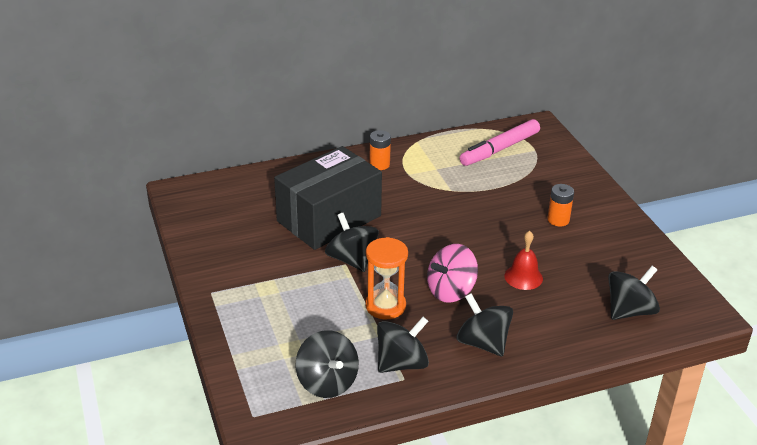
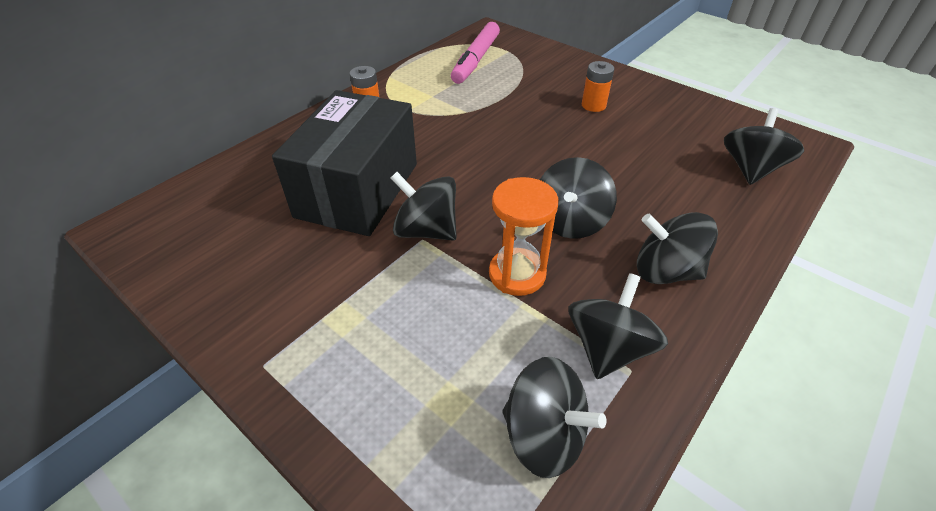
camera: 30 degrees left, 10 degrees up
pink spinning top [427,244,478,303] -> black spinning top [540,157,617,239]
red bell [504,231,543,290] -> none

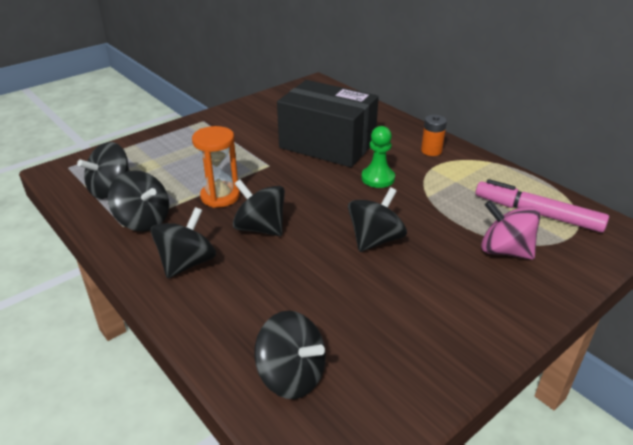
camera: 100 degrees right, 10 degrees down
black spinning top [391,172,457,241] -> black spinning top moved to [348,187,407,252]
orange battery [582,61,614,112] -> none
none -> green pawn [361,126,395,188]
none -> pink spinning top [481,200,540,260]

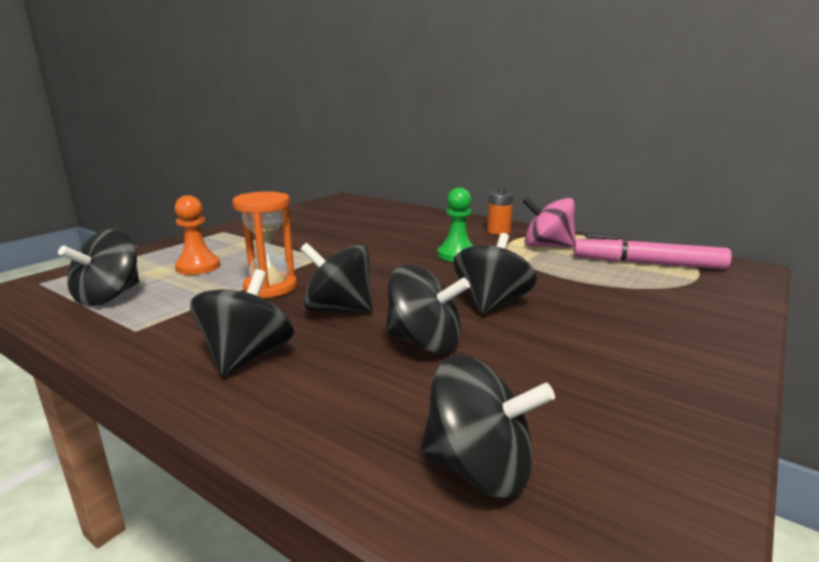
camera: 15 degrees left, 15 degrees down
black spinning top [108,170,169,231] -> black spinning top moved to [386,265,470,354]
black box [277,80,379,167] -> none
pink spinning top [481,200,540,260] -> pink spinning top moved to [522,196,576,247]
none -> orange pawn [175,195,220,275]

